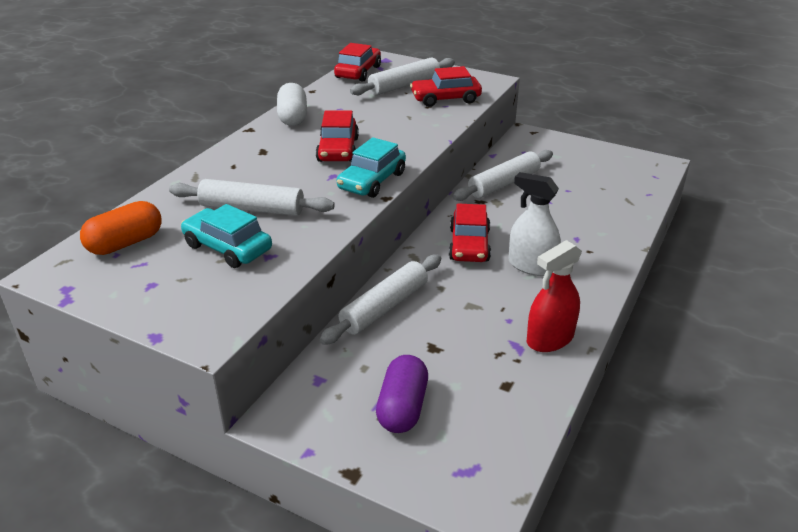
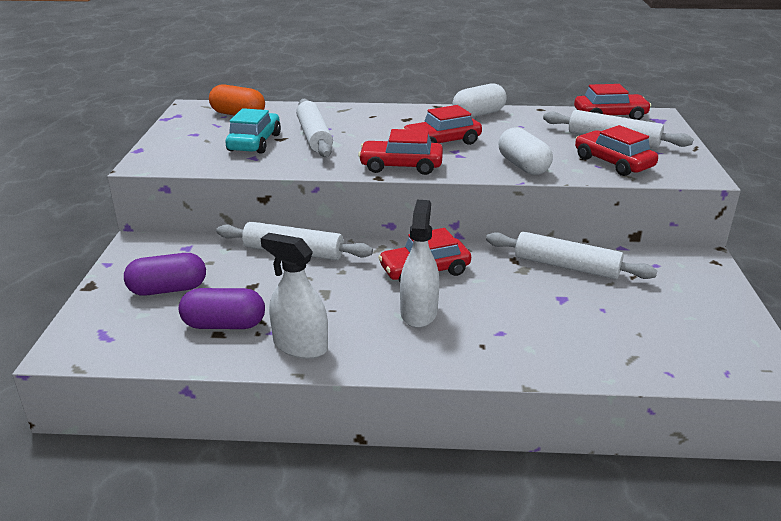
camera: 65 degrees right, 5 degrees down
turquoise car [337,137,406,198] -> red car [358,129,443,175]
red spray bottle [527,240,582,352] -> white spray bottle [261,233,328,359]
none -> purple capsule [179,288,265,329]
none -> white capsule [499,128,553,175]

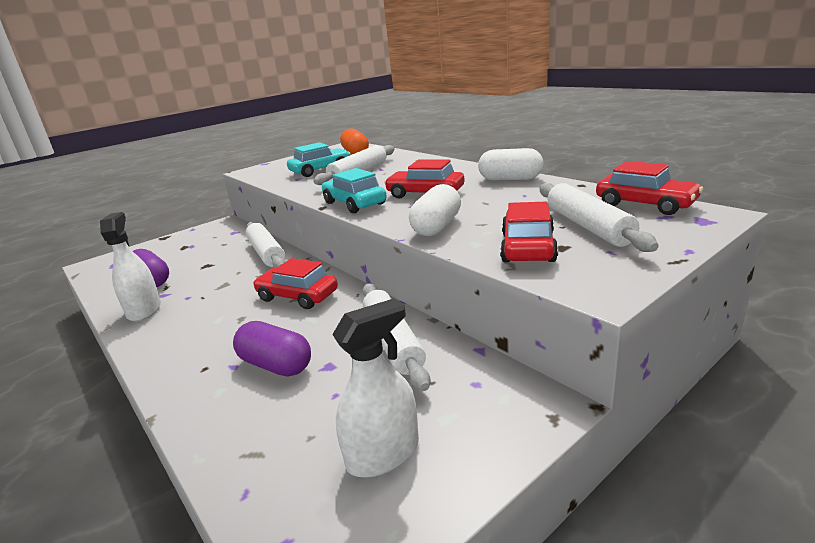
camera: 50 degrees right, 5 degrees down
purple capsule [124,253,206,296] -> purple capsule moved to [233,321,311,376]
red car [358,129,443,175] -> turquoise car [322,168,386,213]
white spray bottle [400,200,439,328] -> white spray bottle moved to [332,298,419,478]

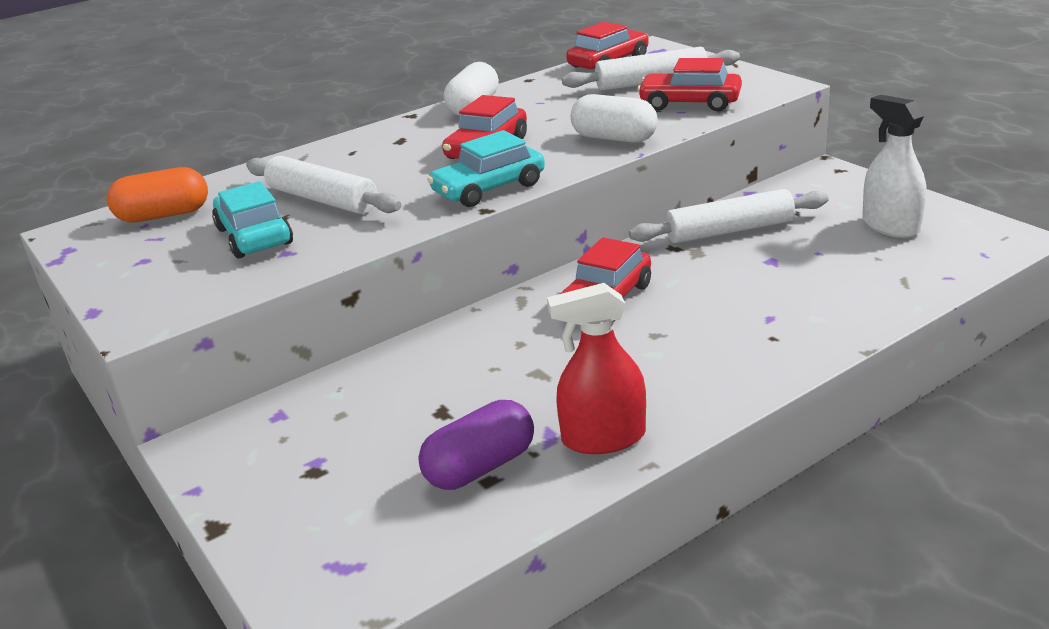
camera: 85 degrees left, 5 degrees up
white spray bottle [100,212,161,322] -> red spray bottle [547,283,646,454]
purple capsule [233,321,311,376] -> none
white rolling pin [246,222,285,268] -> none

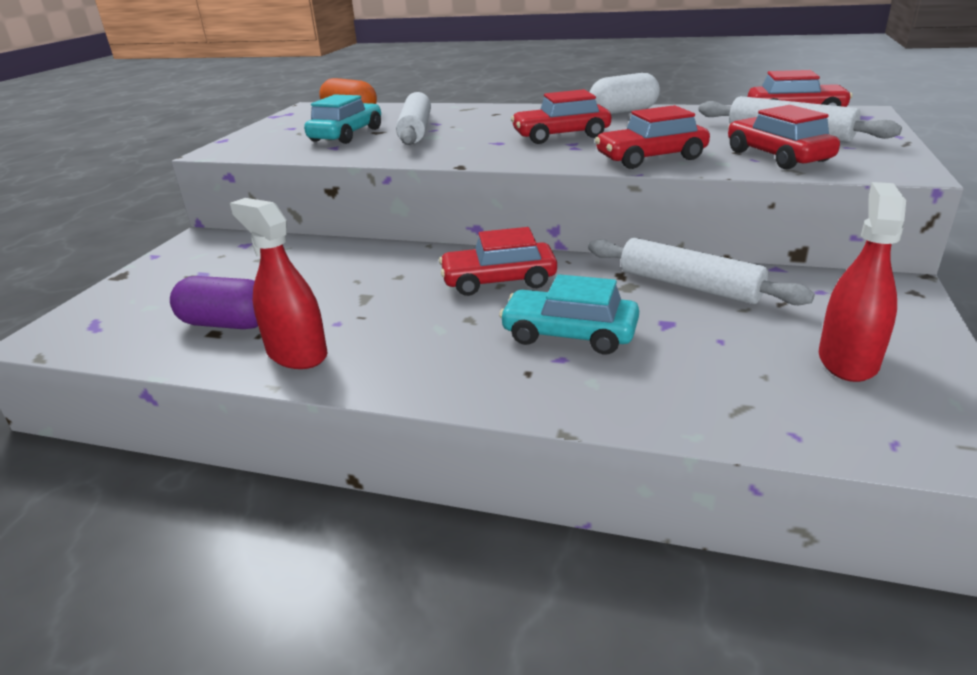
camera: 50 degrees right, 0 degrees up
turquoise car [427,130,545,207] -> turquoise car moved to [499,274,639,355]
white capsule [571,94,658,143] -> red car [595,105,710,169]
white spray bottle [862,95,926,238] -> red spray bottle [819,182,906,382]

